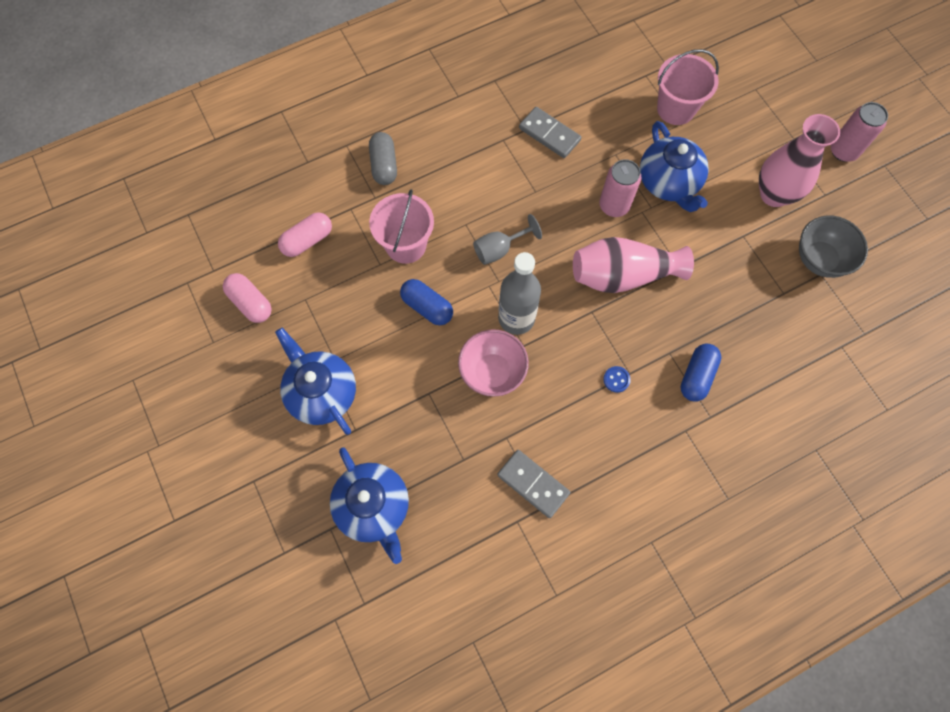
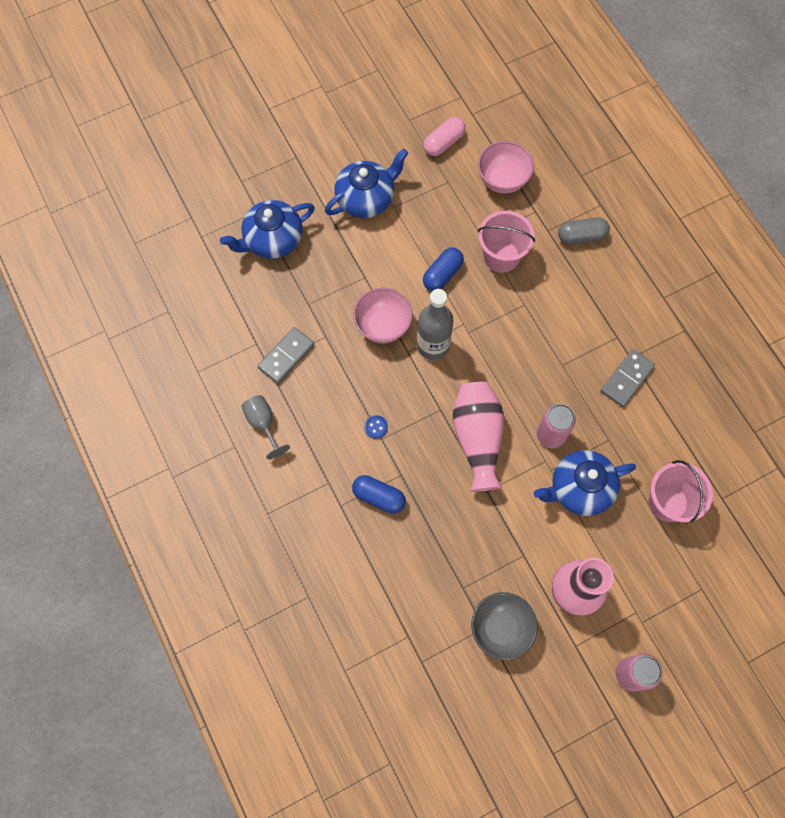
camera: 90 degrees right, 0 degrees up
pink capsule [278,212,332,257] -> pink bowl [478,141,534,194]
grey goblet [473,214,542,265] -> grey goblet moved to [241,395,290,459]

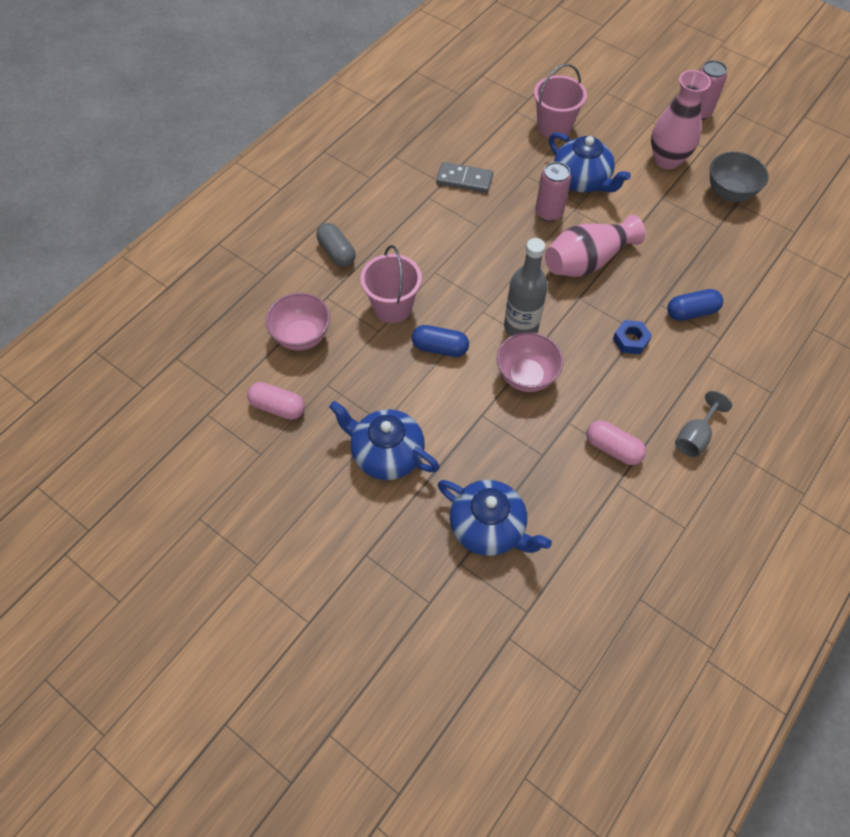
camera: 115 degrees left, 10 degrees down
grey domino [257,327,315,384] -> pink capsule [586,420,646,465]
blue capsule [352,475,406,514] -> blue capsule turned 75 degrees clockwise [668,289,723,321]
blue button [364,415,388,439] -> blue nut [613,320,652,354]

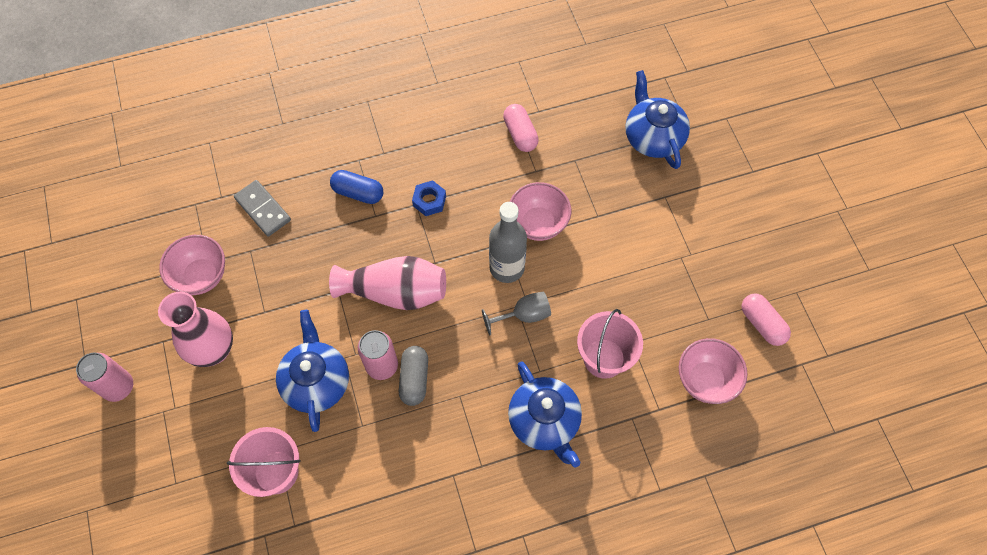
camera: 145 degrees left, 5 degrees up
grey capsule [316,223,356,267] -> grey capsule moved to [399,346,428,406]
blue teapot [329,401,440,480] -> blue teapot moved to [508,361,582,467]
blue capsule [412,325,469,357] -> none
grey domino [436,162,493,193] -> grey domino moved to [234,180,291,236]
grey goblet [675,391,732,457] -> grey goblet moved to [482,292,551,335]
grey bowl [710,152,768,202] -> pink bowl [159,235,225,295]

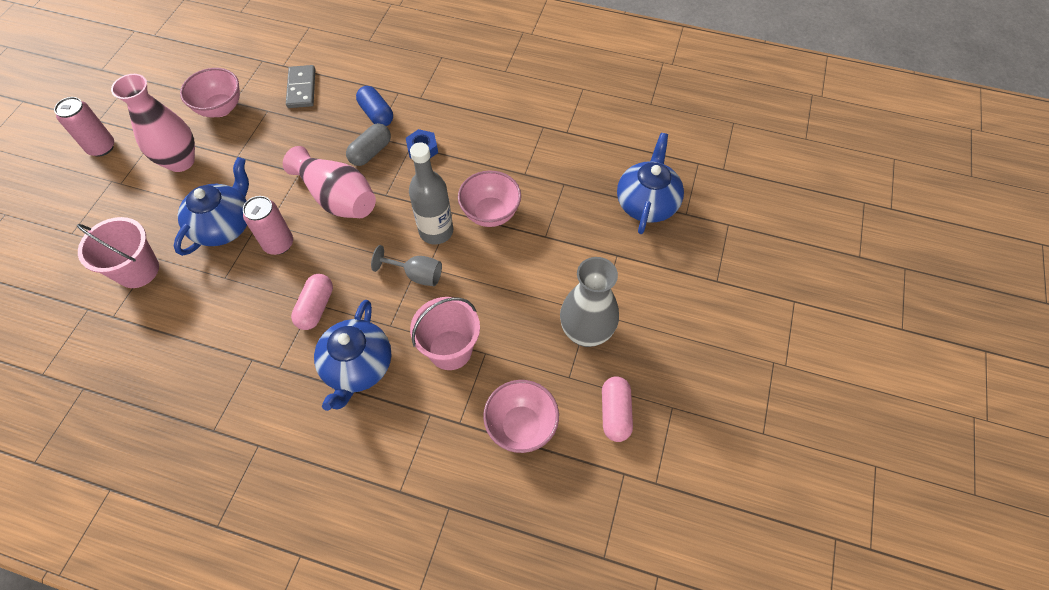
camera: 35 degrees right, 5 degrees down
grey capsule [399,346,428,406] -> grey capsule moved to [346,123,391,166]
pink capsule [503,104,539,152] -> pink capsule moved to [291,274,333,330]
none -> grey vase [560,257,619,347]

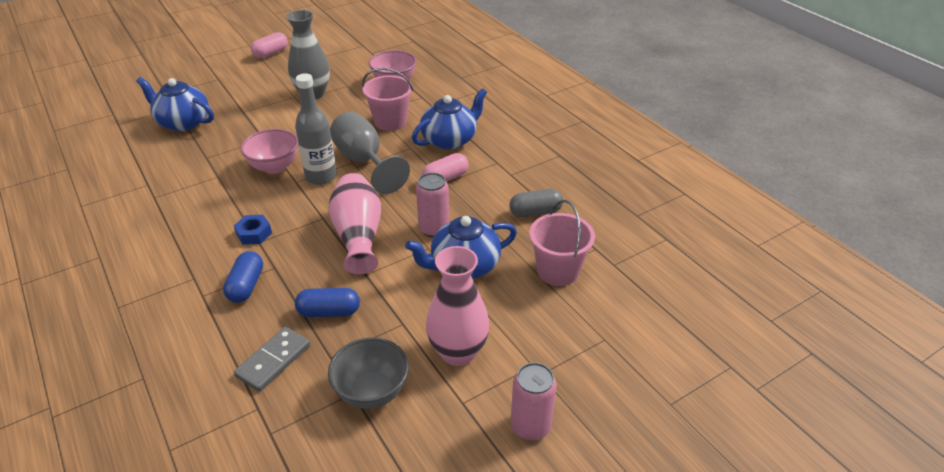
camera: 140 degrees left, 20 degrees down
pink bowl [180,68,240,117] -> grey bowl [328,337,409,409]
grey capsule [346,123,391,166] -> grey capsule moved to [509,189,563,217]
grey goblet [371,245,442,286] -> grey goblet [330,112,410,194], size x1.75
pink capsule [602,376,633,442] -> pink capsule moved to [251,32,288,58]
blue teapot [617,133,684,234] -> blue teapot turned 60 degrees clockwise [136,77,214,131]
none -> blue capsule [295,288,360,317]

